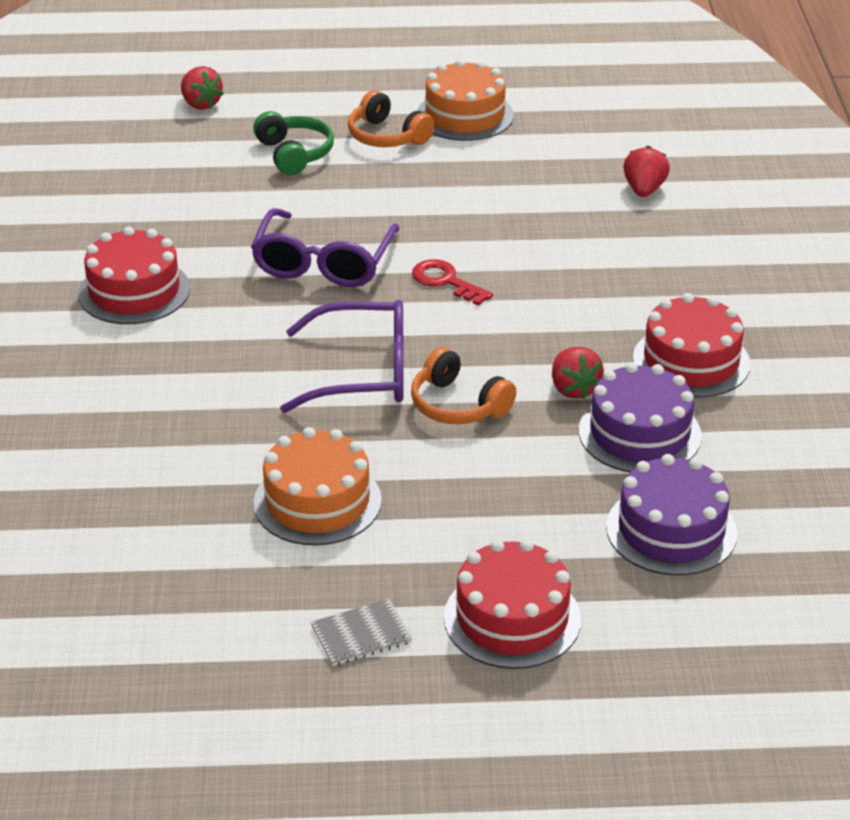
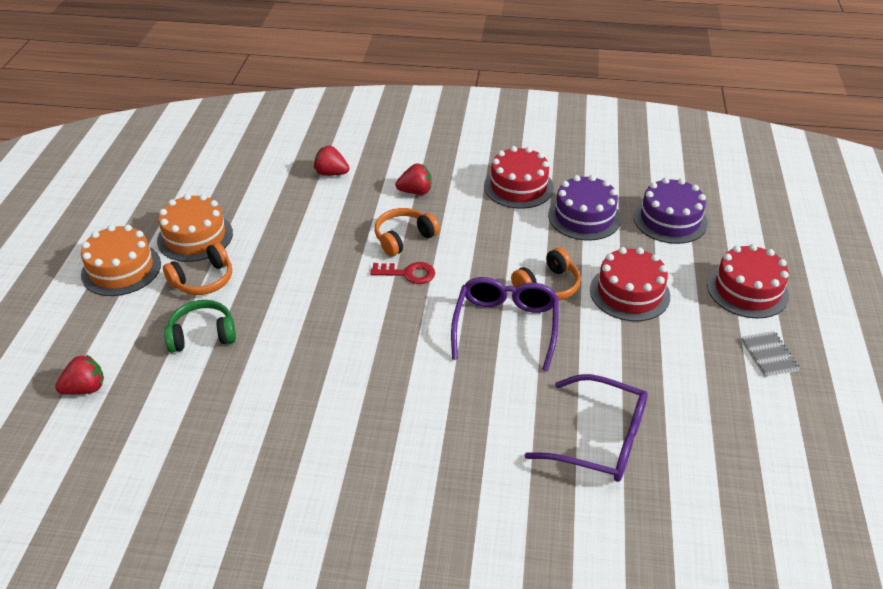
camera: 80 degrees left, 5 degrees up
red cake [78,227,190,324] -> red cake moved to [590,247,670,321]
purple glasses [251,208,400,287] -> purple glasses moved to [524,374,648,482]
orange cake [253,427,382,546] -> orange cake moved to [81,225,161,296]
red key [412,259,493,306] -> red key turned 135 degrees counterclockwise [370,262,435,284]
red strawberry [552,347,604,400] -> red strawberry moved to [395,163,432,195]
none -> orange headphones [375,208,440,257]

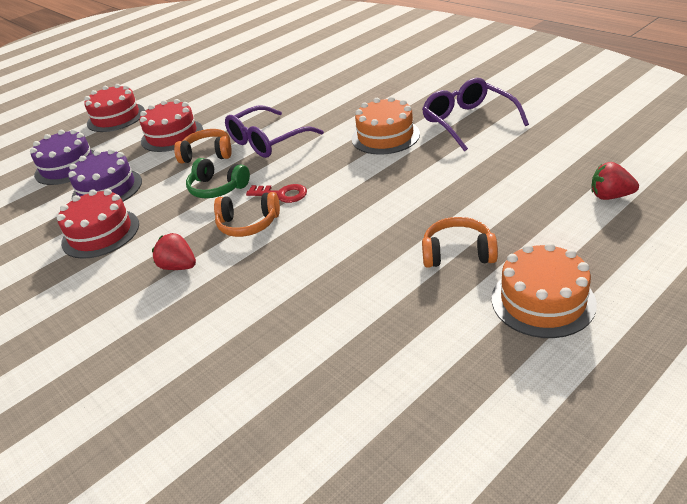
camera: 135 degrees left, 5 degrees down
orange cake [157,194,233,262] -> orange cake moved to [352,96,420,155]
green headphones [164,300,236,353] -> green headphones moved to [186,158,250,198]
red strawberry [314,146,349,176] -> none
red key [370,262,435,284] -> red key turned 150 degrees clockwise [246,184,307,203]
purple glasses [524,374,648,482] -> purple glasses moved to [422,78,529,152]
grey notebook [740,331,800,377] -> none

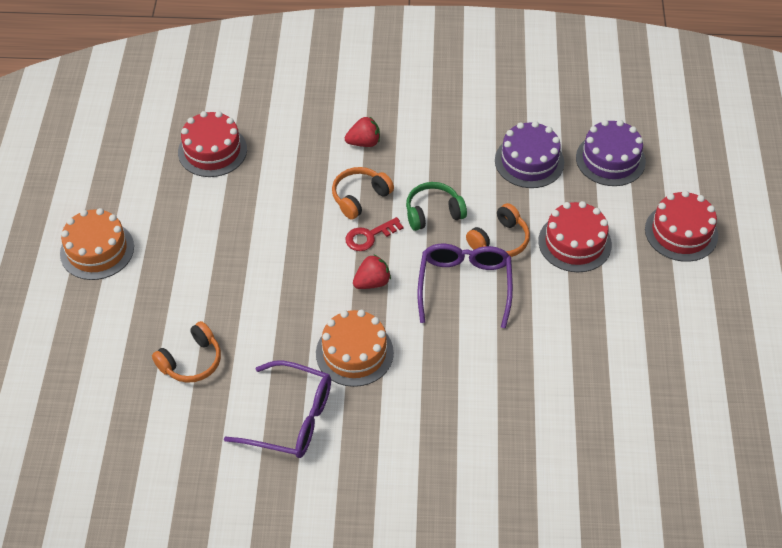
camera: 130 degrees right, 15 degrees up
red cake [57,189,139,259] -> red cake moved to [178,111,247,177]
orange headphones [422,217,498,268] -> orange headphones moved to [152,321,221,383]
red strawberry [592,162,639,200] -> red strawberry moved to [353,254,391,289]

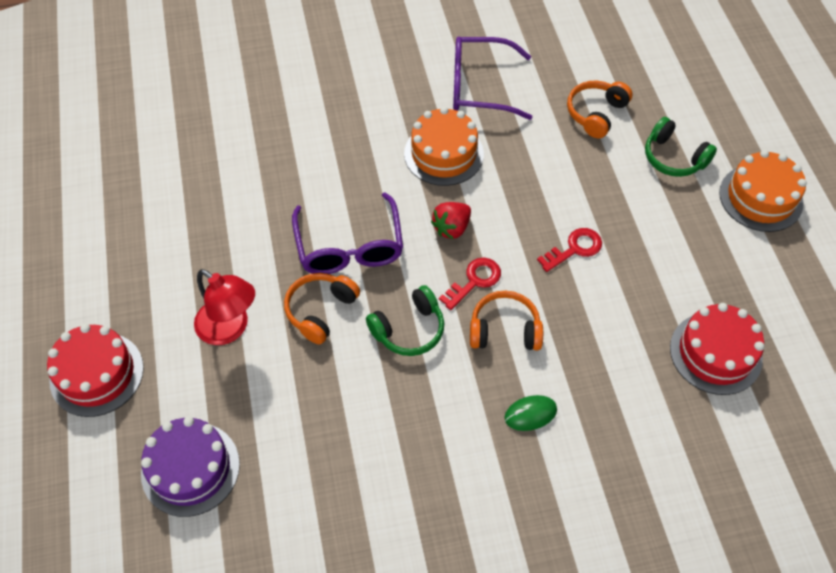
camera: 165 degrees right, 5 degrees up
orange headphones [332,167,394,220] -> orange headphones turned 120 degrees counterclockwise [470,291,543,350]
red strawberry [345,117,380,147] -> green mouse [504,395,557,431]
purple cake [495,121,564,188] -> none
red cake [538,201,612,272] -> red lamp [194,269,255,345]
none -> red key [537,228,602,272]
none -> green headphones [645,117,717,177]

